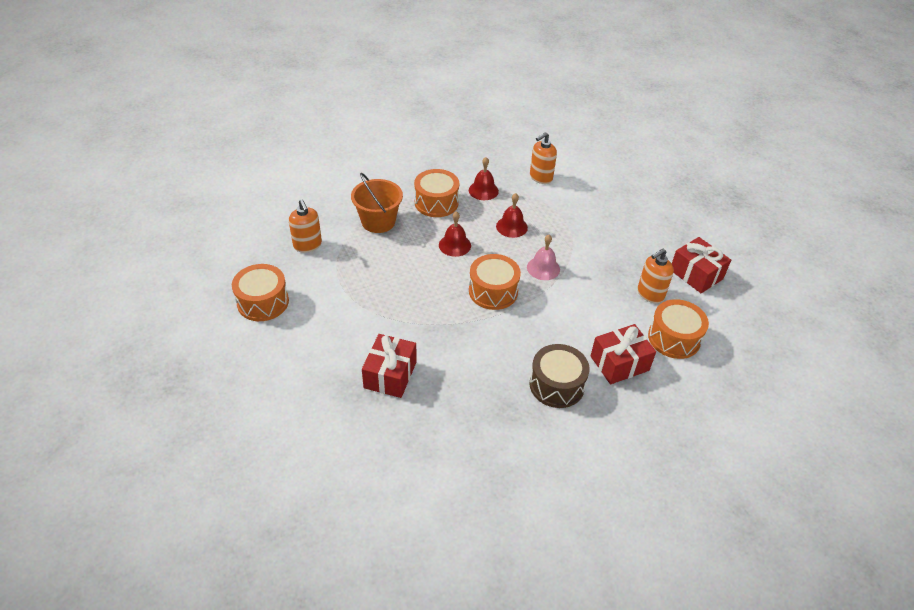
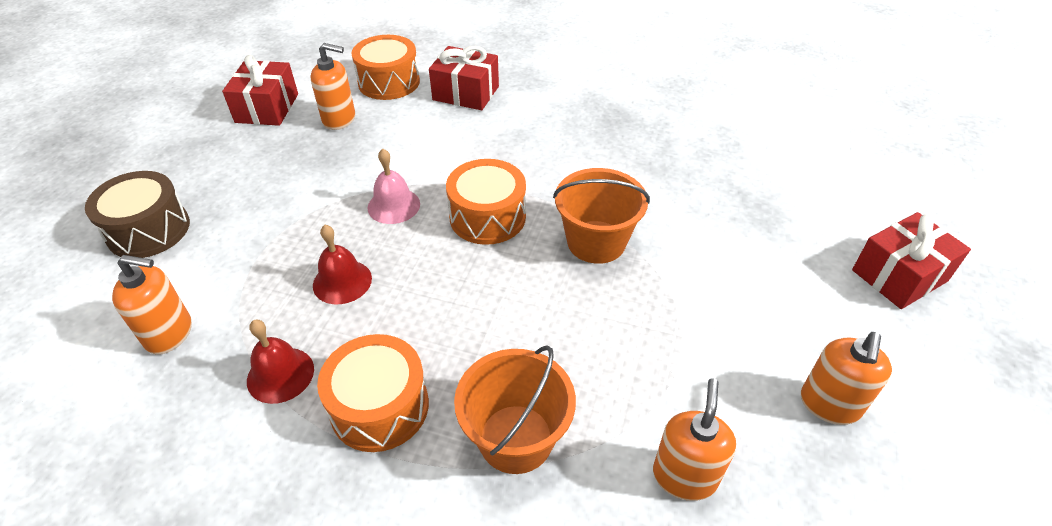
camera: 135 degrees left, 0 degrees up
orange drum [232,264,289,321] -> orange soap dispenser [801,332,892,425]
red gift [362,334,417,398] -> red gift moved to [852,212,971,309]
red bell [439,211,471,257] -> none
brown drum [529,344,590,408] -> brown drum moved to [85,171,190,258]
none -> orange bucket [553,168,650,264]

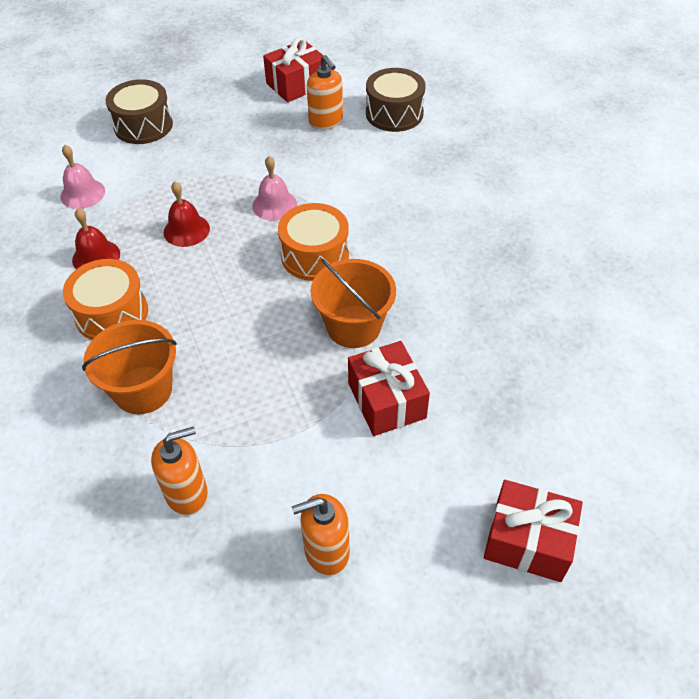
camera: 50 degrees right, 5 degrees up
orange soap dispenser [112,255,192,355] -> pink bell [60,145,105,209]
orange drum [351,35,420,100] -> brown drum [366,68,426,132]
red gift [429,46,499,110] -> red gift moved to [348,341,430,436]

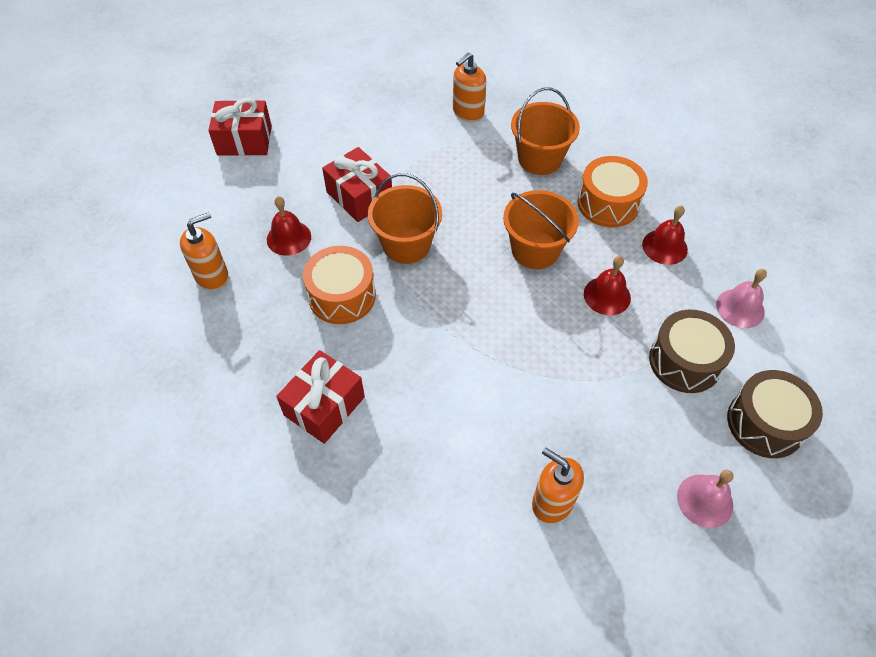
camera: 160 degrees right, 5 degrees up
pink bell [252,156,297,221] -> pink bell moved to [677,470,733,528]
red gift [263,37,327,102] -> red gift moved to [276,350,365,444]
orange drum [278,203,349,281] -> orange drum moved to [303,246,376,324]
orange soap dispenser [292,494,350,576] -> orange soap dispenser moved to [180,212,228,290]
brown drum [366,68,426,132] -> brown drum moved to [649,309,735,393]
none -> red bell [267,196,311,256]
none -> orange bucket [503,190,579,269]

